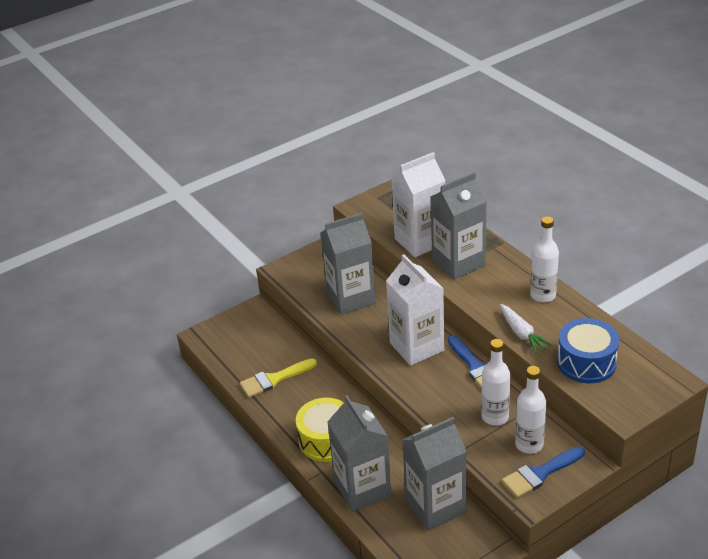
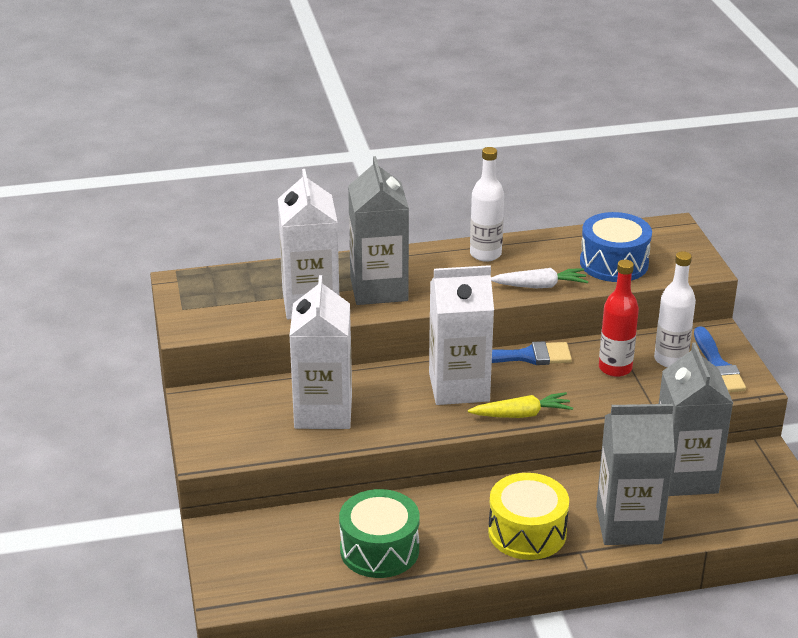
camera: 70 degrees left, 5 degrees down
yellow brush [240,358,317,397] -> green drum [339,489,420,578]
grey carton [320,213,376,315] -> white carton [289,275,352,429]
white bottle [481,339,510,425] -> red bottle [599,260,639,377]
none -> yellow carrot [468,392,573,418]

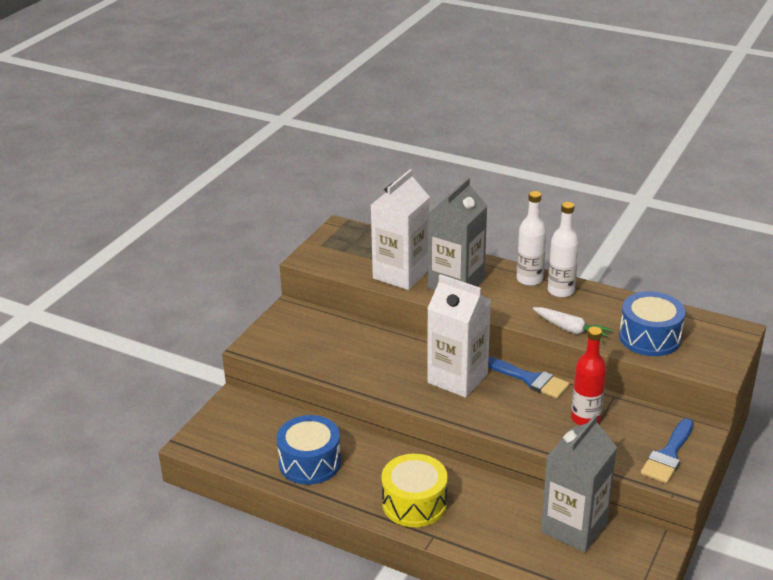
camera: 40 degrees right, 0 degrees up
white carton [289,275,352,429] -> none
green drum [339,489,420,578] -> blue drum [277,415,341,485]
yellow carrot [468,392,573,418] -> none
grey carton [596,404,675,545] -> none
white bottle [654,251,696,367] -> white bottle moved to [517,191,547,286]

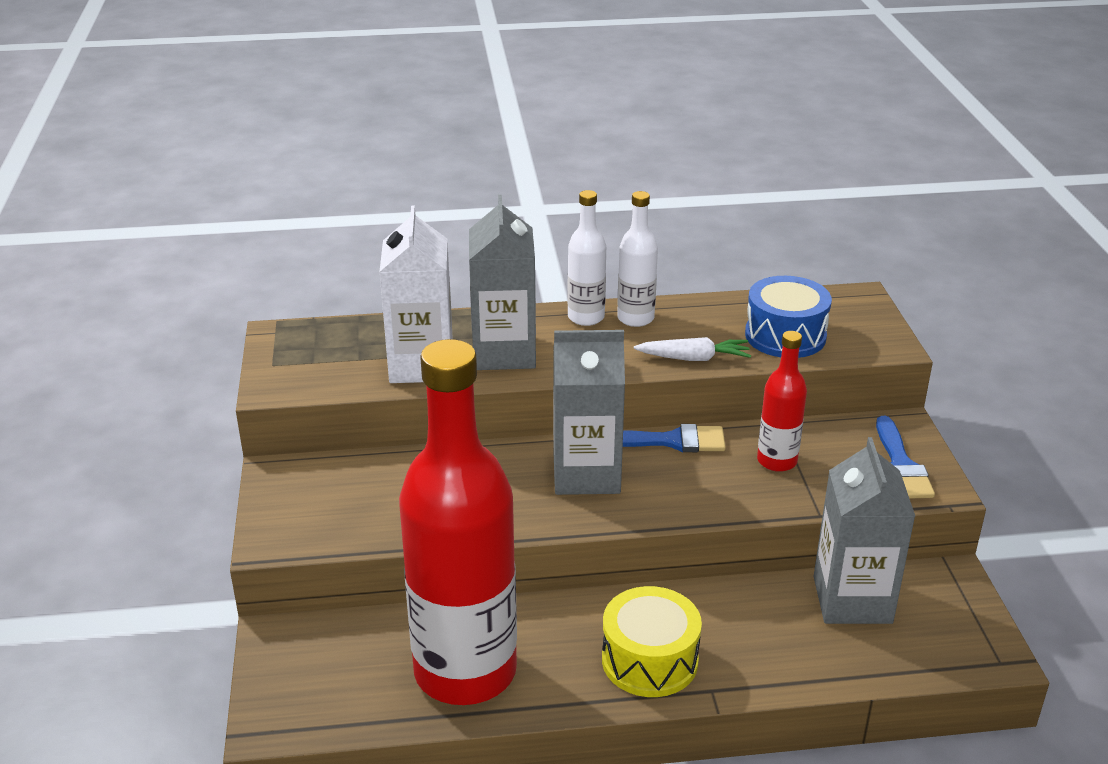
camera: 35 degrees left, 0 degrees up
blue drum [277,415,341,485] -> red bottle [399,339,517,705]
white carton [427,274,491,398] -> grey carton [553,330,625,495]

